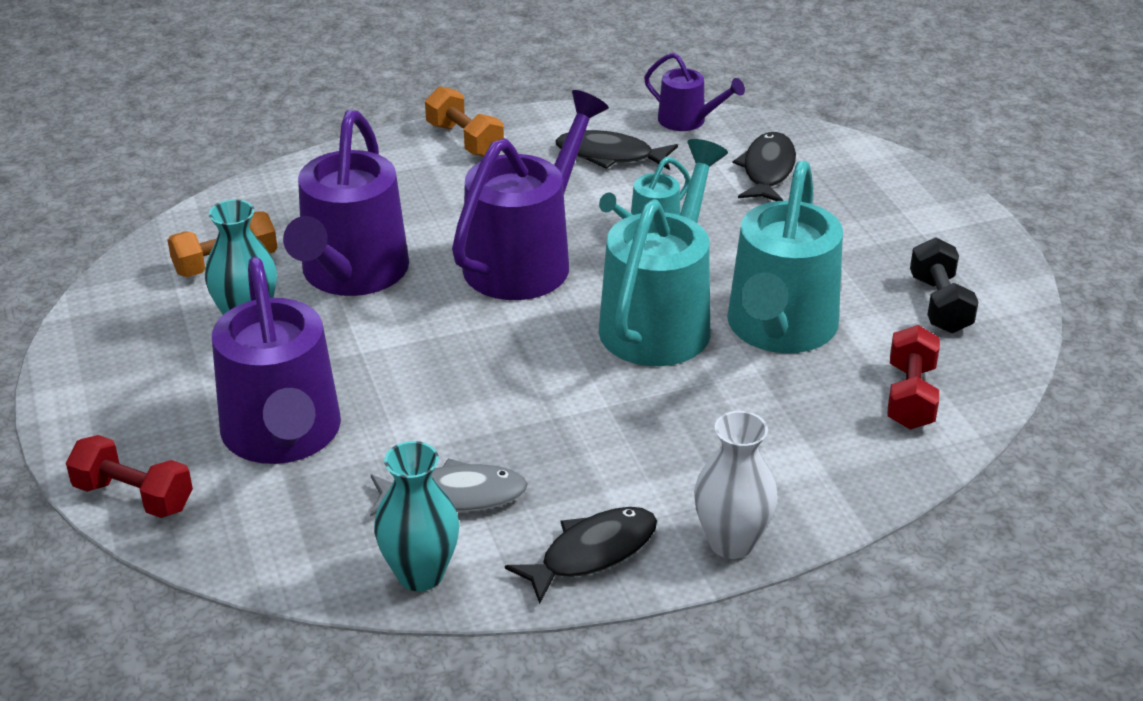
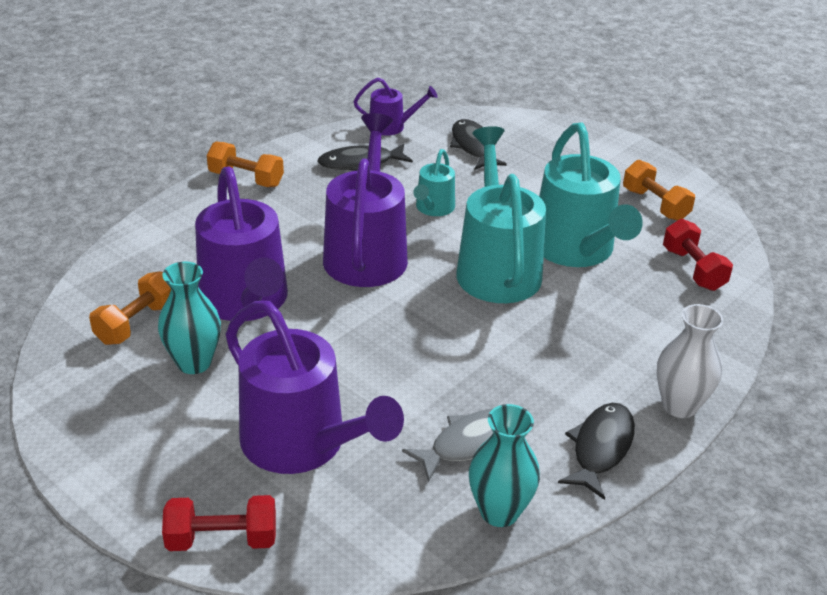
camera: 30 degrees left, 0 degrees up
black dumbbell [910,237,978,333] -> orange dumbbell [623,160,695,221]

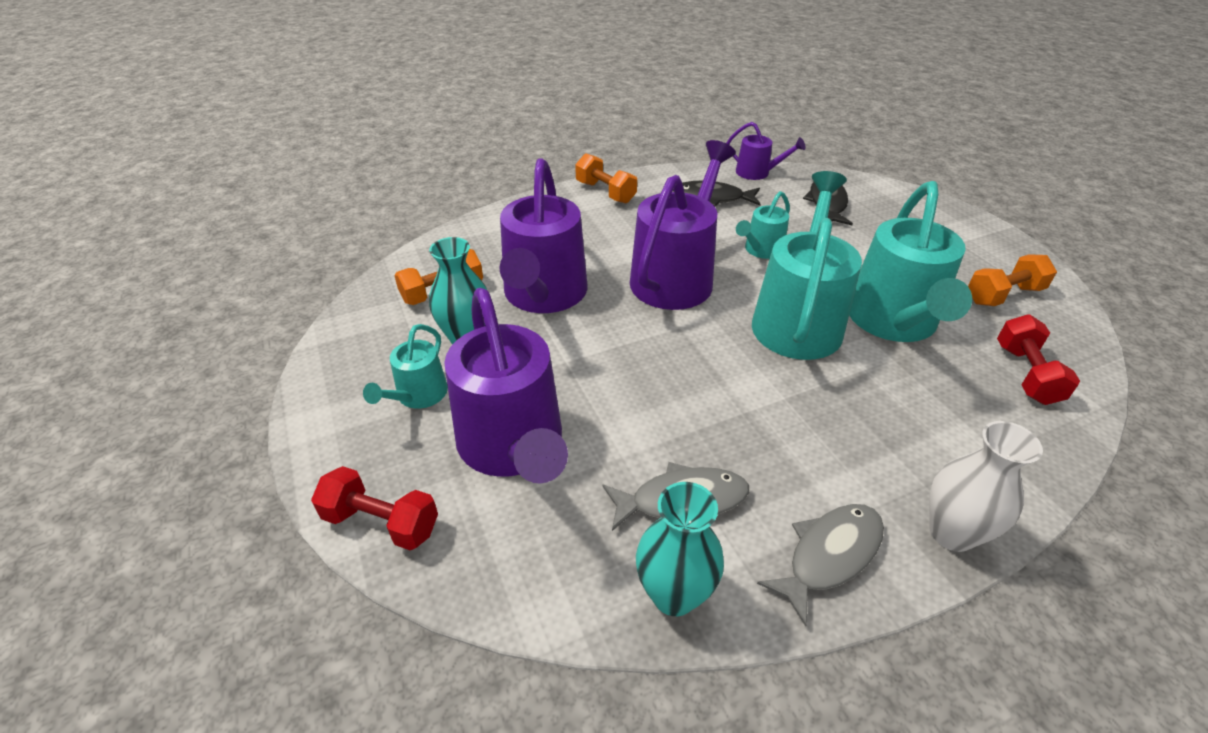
camera: 25 degrees right, 5 degrees up
black fish [558,403,635,500] -> grey fish [757,504,884,627]
orange dumbbell [623,160,695,221] -> orange dumbbell turned 75 degrees clockwise [968,254,1057,306]
none -> turquoise watering can [363,324,448,409]

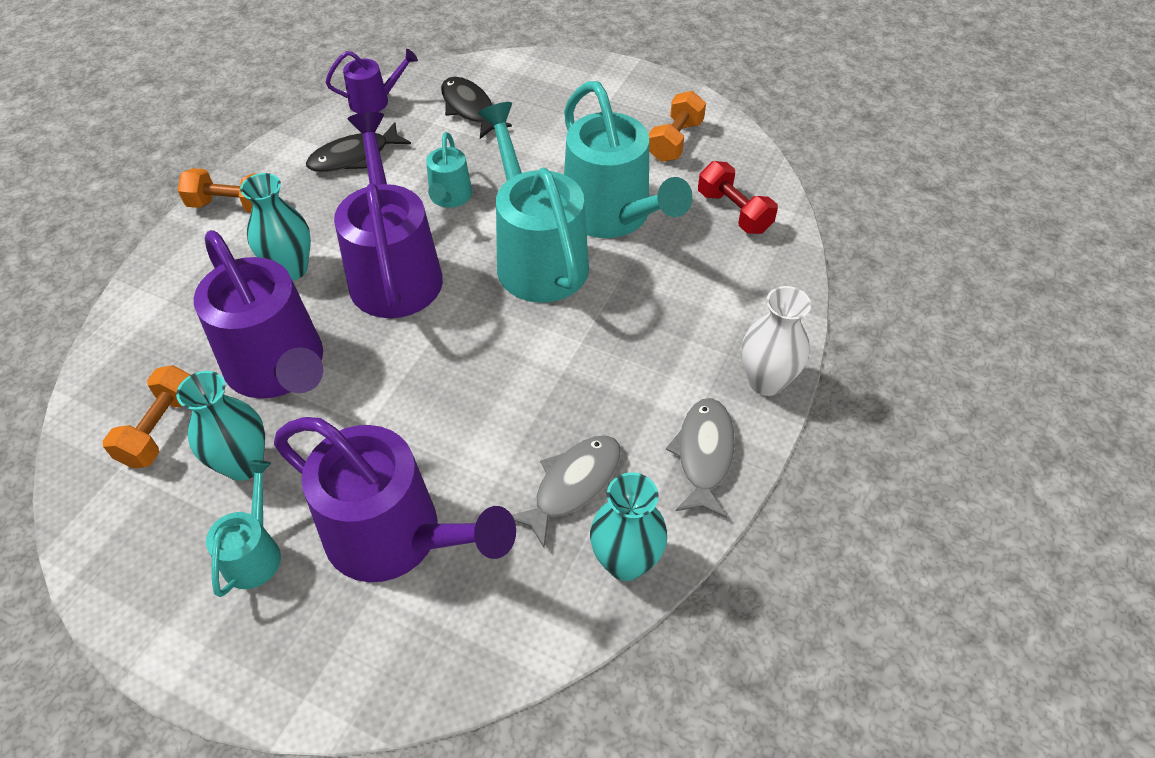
camera: 40 degrees left, 10 degrees up
red dumbbell [311,466,438,550] -> none
turquoise watering can [363,324,448,409] -> turquoise watering can turned 150 degrees counterclockwise [206,460,281,597]
none -> turquoise vase [240,173,311,281]

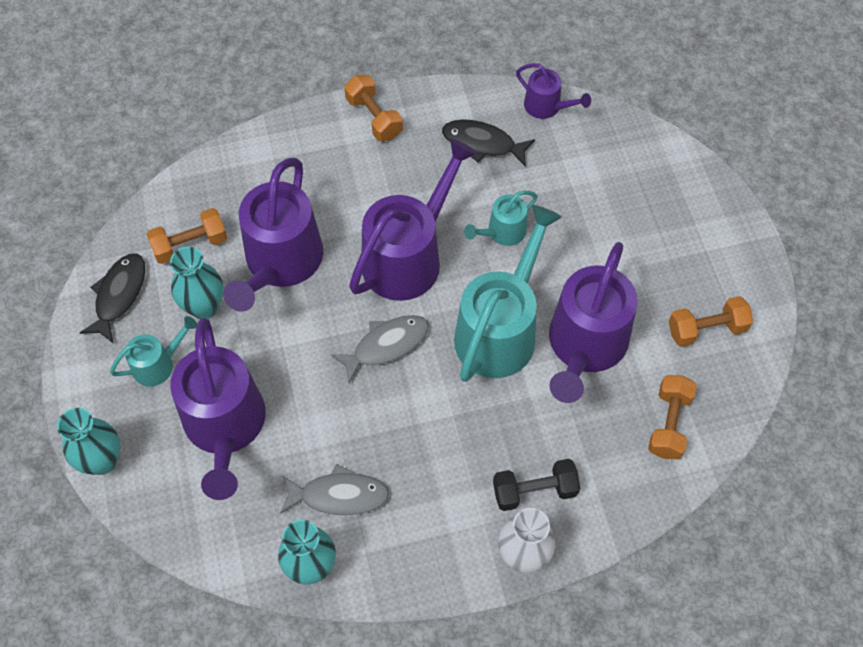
camera: 50 degrees right, 10 degrees up
turquoise vase [240,173,311,281] -> turquoise vase moved to [57,408,120,475]
black fish [441,77,512,139] -> black fish moved to [80,253,145,344]
turquoise watering can [564,81,693,238] -> purple watering can [549,242,638,403]
grey fish [666,398,735,518] -> grey fish moved to [331,315,429,383]
red dumbbell [698,161,778,234] -> orange dumbbell [648,375,697,459]
none -> black dumbbell [493,459,580,511]

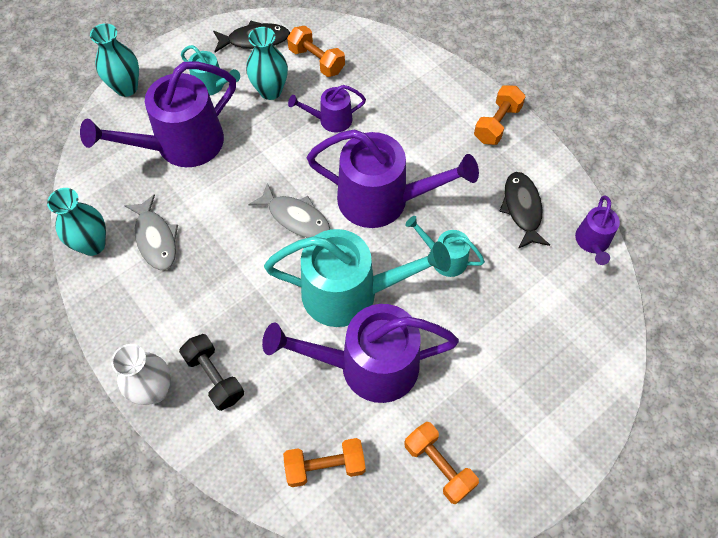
camera: 65 degrees right, 0 degrees up
purple watering can [223,158,323,312] -> purple watering can [288,85,366,133], size x0.50

